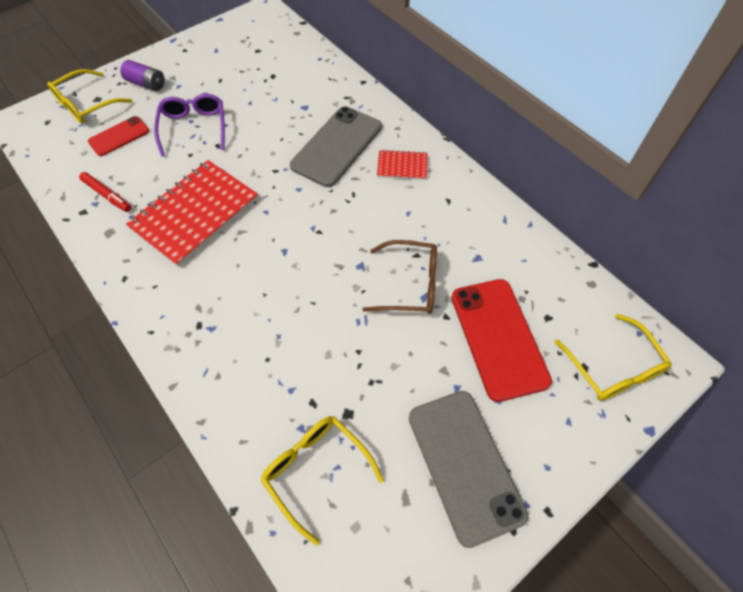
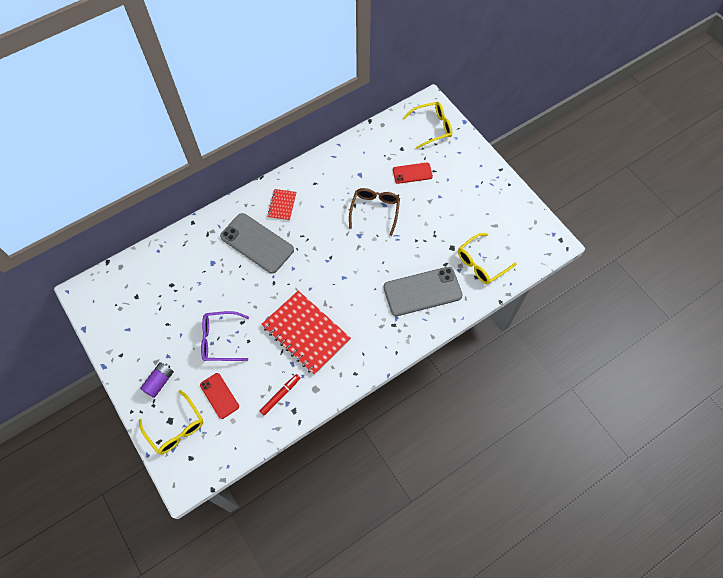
camera: 85 degrees left, 5 degrees up
grey phone [409,391,528,548] -> grey phone moved to [384,267,463,316]
red phone [451,279,552,402] -> red phone [393,163,433,184], size x0.56

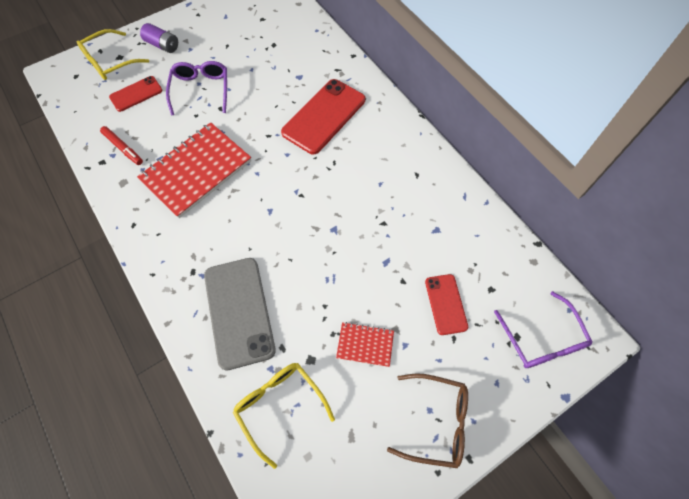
camera: 90 degrees right, 0 degrees up
grey phone [220,213,294,273] -> red phone [281,79,365,154]
red notebook [267,189,296,221] -> red notebook moved to [336,322,394,367]
brown glasses [349,188,400,236] -> brown glasses moved to [387,373,468,468]
yellow glasses [403,102,452,149] -> purple glasses [494,291,592,368]

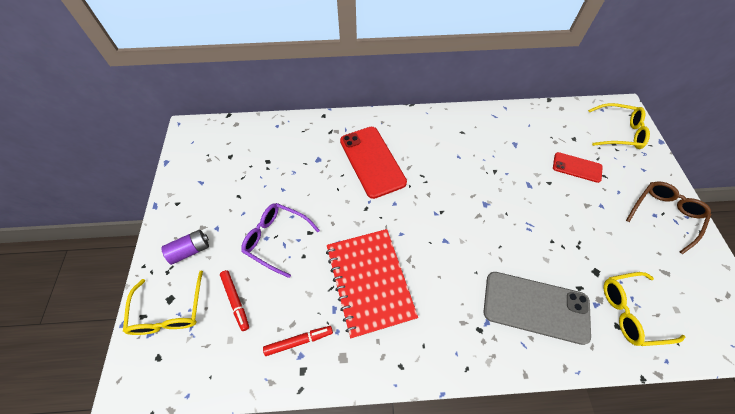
camera: 60 degrees left, 5 degrees down
red phone [109,76,162,112] -> red marker [220,270,249,331]
red notebook [336,322,394,367] -> none
purple glasses [494,291,592,368] -> yellow glasses [588,103,650,149]

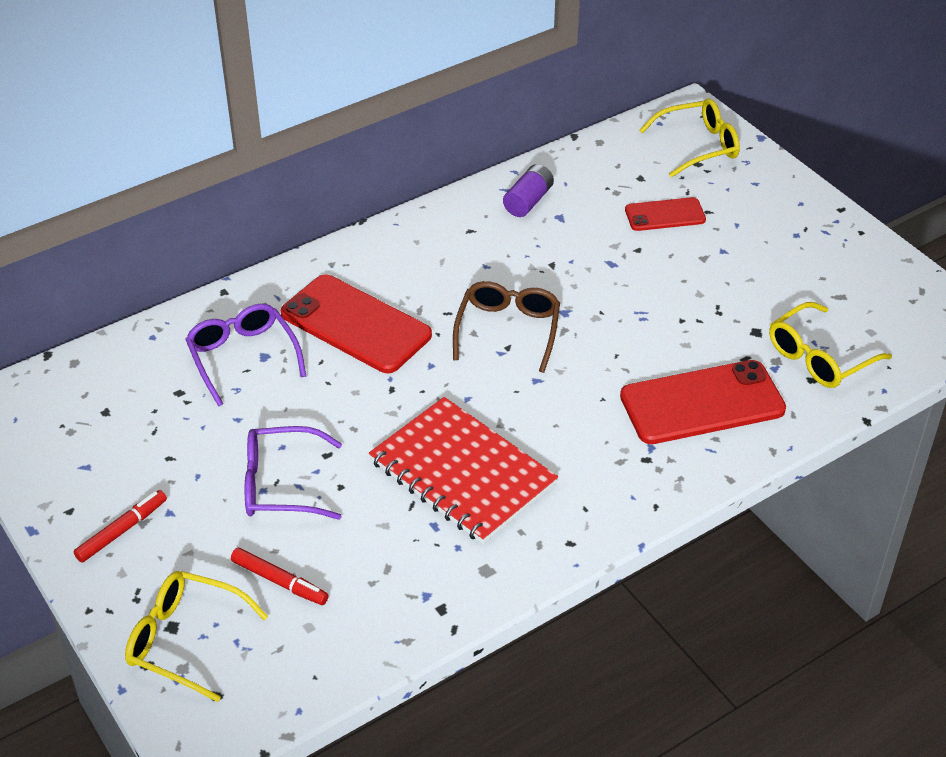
camera: 30 degrees left, 15 degrees down
yellow glasses [123,270,203,335] -> yellow glasses turned 150 degrees clockwise [125,571,268,702]
purple battery [161,230,209,265] -> purple battery moved to [503,164,554,217]
red marker [263,326,333,356] -> red marker moved to [73,490,167,563]
grey phone [483,272,591,345] -> red phone [620,360,786,444]
brown glasses [626,181,711,254] -> brown glasses moved to [453,281,560,373]
none -> purple glasses [185,304,306,406]

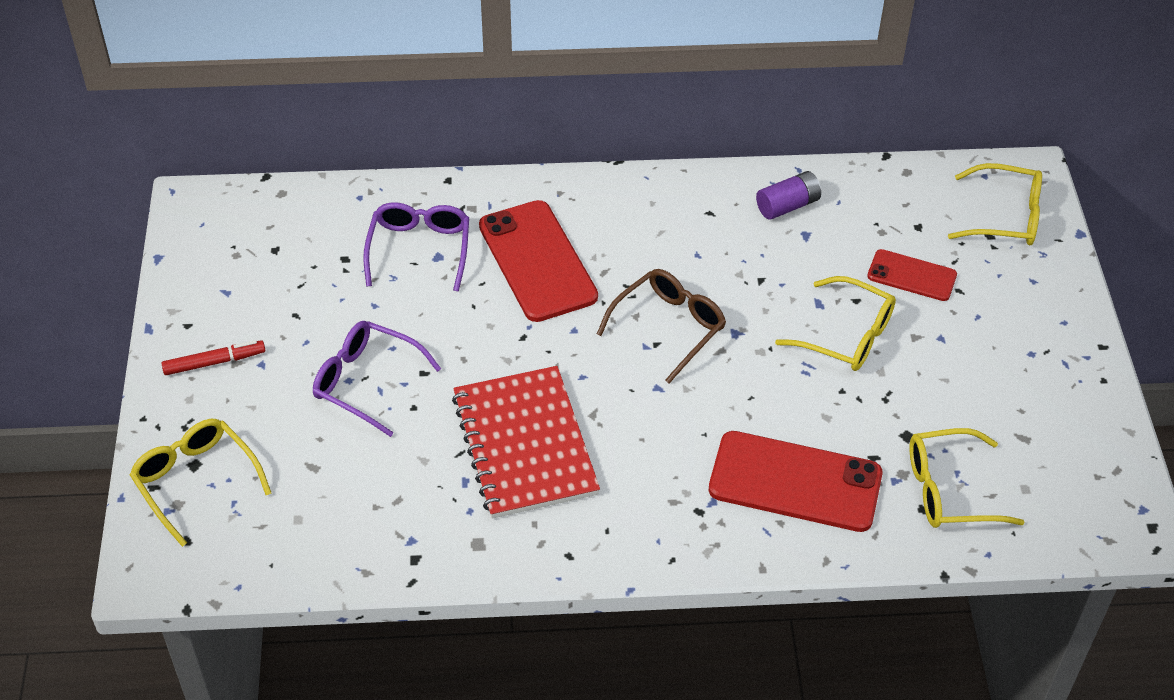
camera: 30 degrees right, 5 degrees up
red marker [231,548,329,605] -> none
none -> yellow glasses [775,276,896,371]

